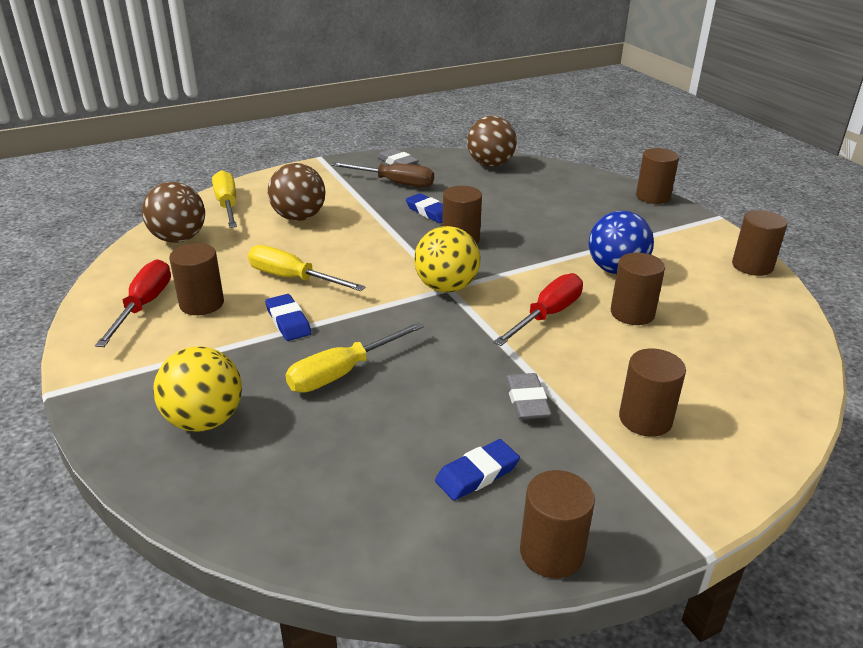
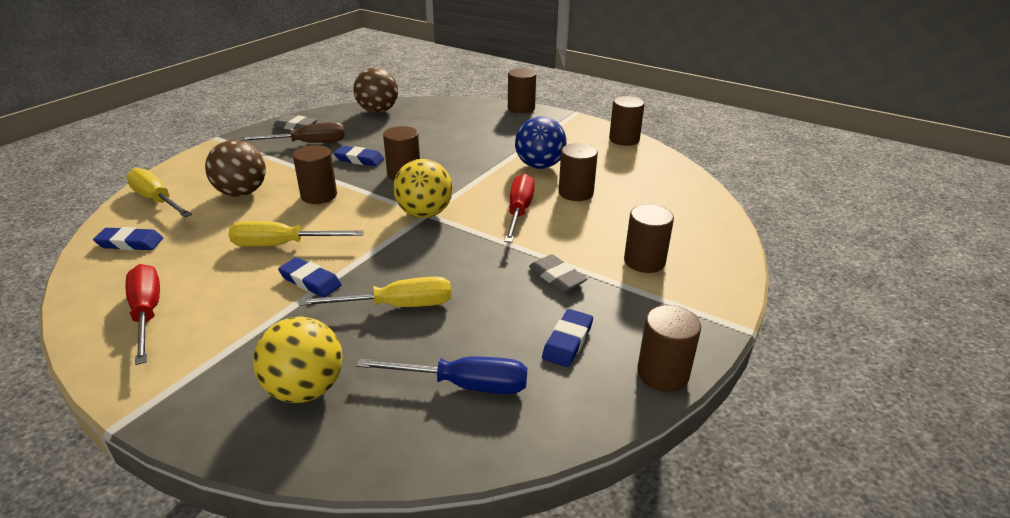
camera: 30 degrees left, 0 degrees up
brown ball [142,182,205,243] -> blue eraser [93,227,163,250]
brown cylinder [169,243,224,315] -> brown cylinder moved to [293,145,337,204]
yellow screwdriver [286,322,424,393] -> yellow screwdriver turned 120 degrees counterclockwise [299,277,451,307]
none -> blue screwdriver [356,357,527,394]

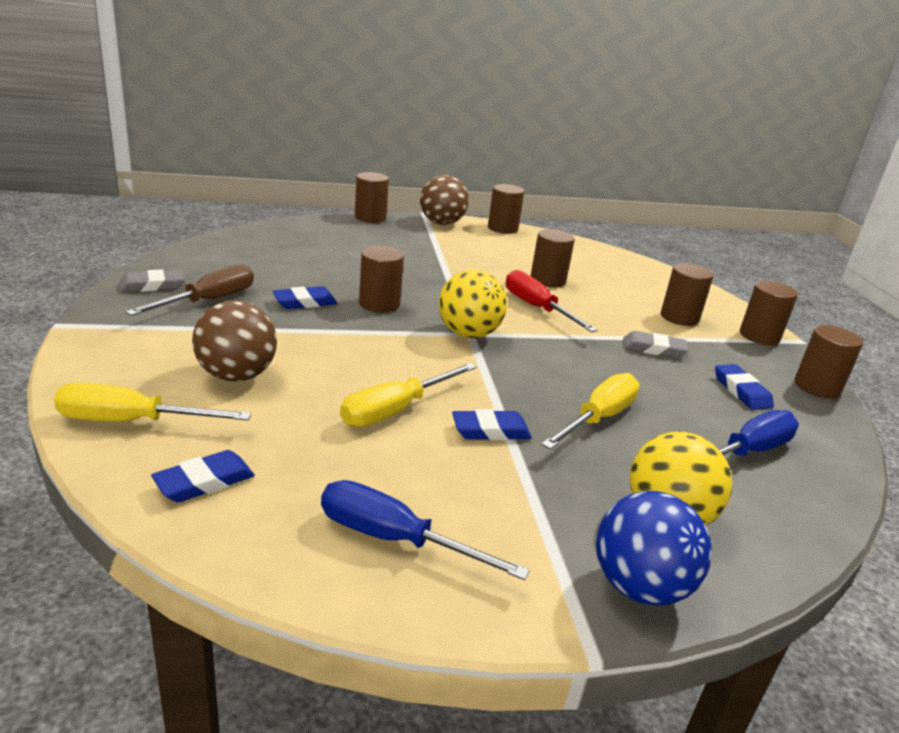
camera: 45 degrees left, 5 degrees down
red screwdriver [126,264,160,365] -> blue screwdriver [321,480,530,580]
brown cylinder [293,145,337,204] -> brown cylinder moved to [740,281,798,345]
brown ball [353,68,398,113] -> brown ball moved to [420,175,469,225]
blue ball [515,116,567,169] -> blue ball moved to [596,491,712,606]

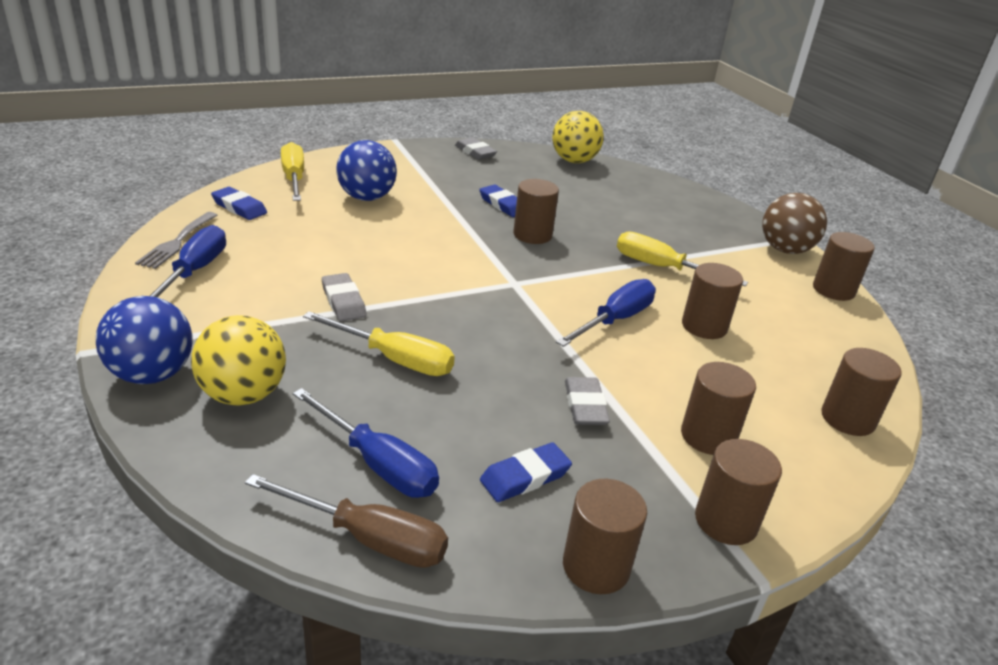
camera: 75 degrees right, 5 degrees up
brown screwdriver [125,264,254,316] -> brown screwdriver moved to [245,474,448,568]
brown ball [192,300,277,382] -> blue ball [336,140,397,201]
yellow screwdriver [340,363,477,427] -> yellow screwdriver moved to [617,232,748,287]
brown cylinder [355,172,389,223] -> brown cylinder moved to [821,348,902,436]
yellow ball [439,270,507,338] -> yellow ball moved to [552,111,604,163]
blue eraser [452,409,532,440] -> grey eraser [322,273,366,321]
red screwdriver [506,270,598,332] -> blue screwdriver [556,279,656,347]
none -> grey fork [135,212,217,269]

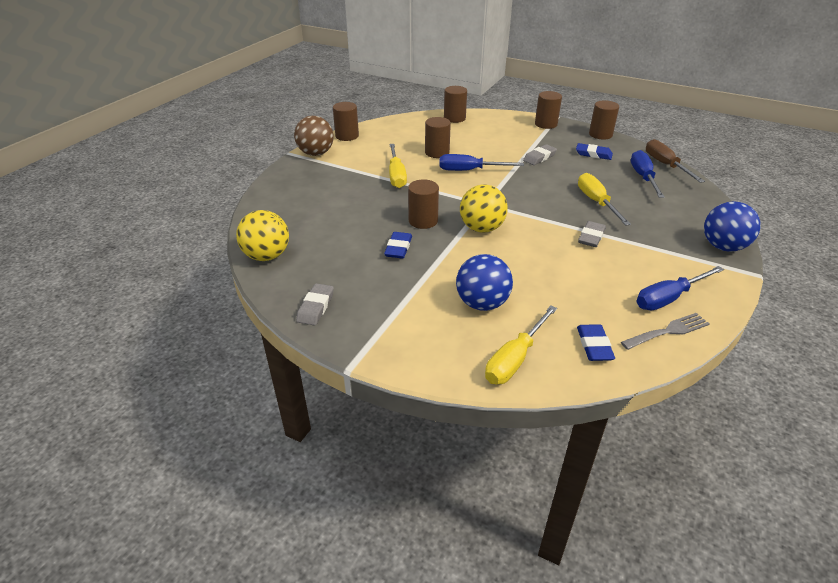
camera: 125 degrees left, 5 degrees up
yellow ball [191,315,286,406] -> yellow ball moved to [460,185,508,233]
brown cylinder [681,362,756,455] -> none

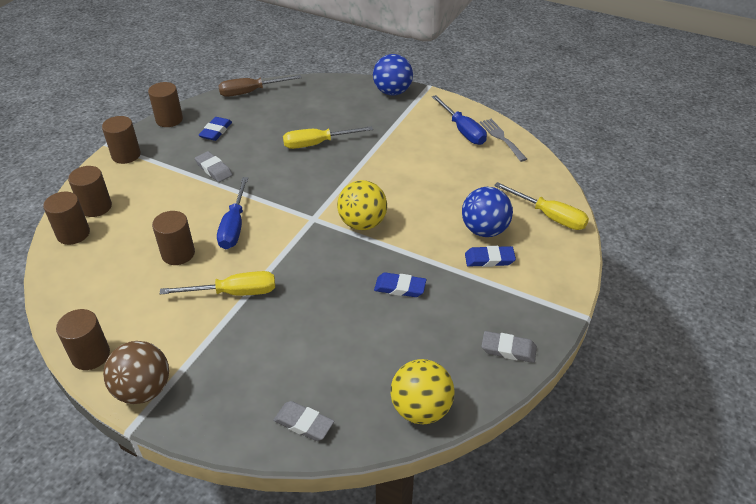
camera: 90 degrees left, 5 degrees up
brown cylinder [408,179,439,229] -> brown cylinder moved to [68,166,112,217]
blue eraser [577,324,615,361] -> blue eraser moved to [465,246,516,267]
grey eraser [578,221,606,247] -> grey eraser moved to [273,401,334,441]
blue screwdriver [631,150,665,198] -> none

